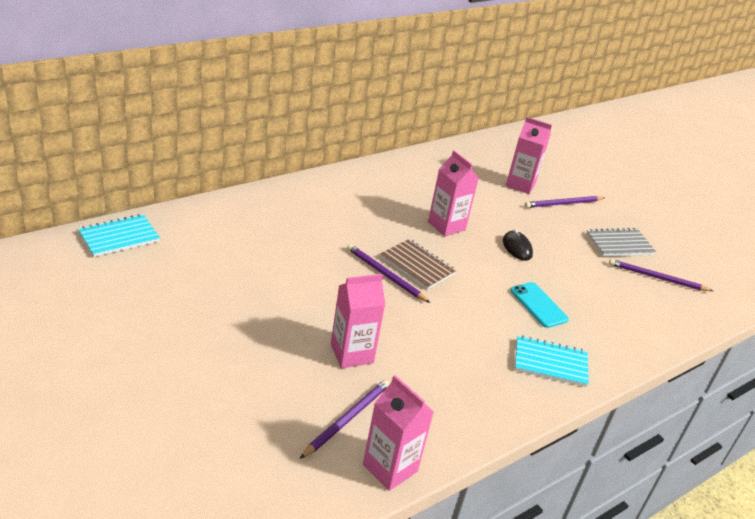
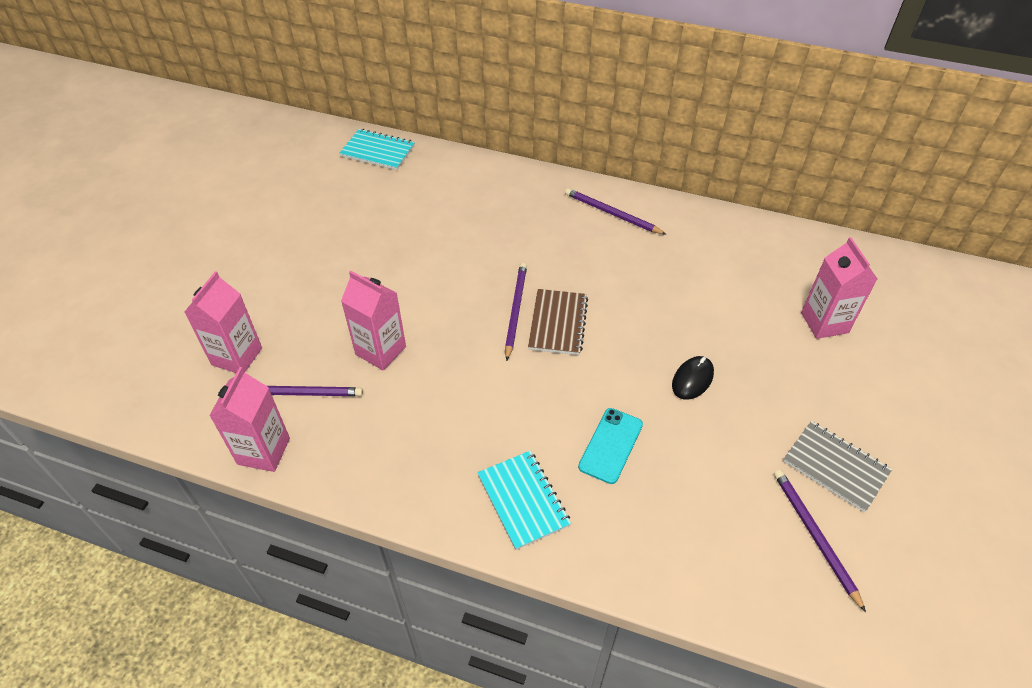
camera: 60 degrees right, 15 degrees up
pink carton [428,150,479,236] -> pink carton moved to [185,271,262,373]
purple pencil [525,196,604,208] -> purple pencil moved to [565,188,667,235]

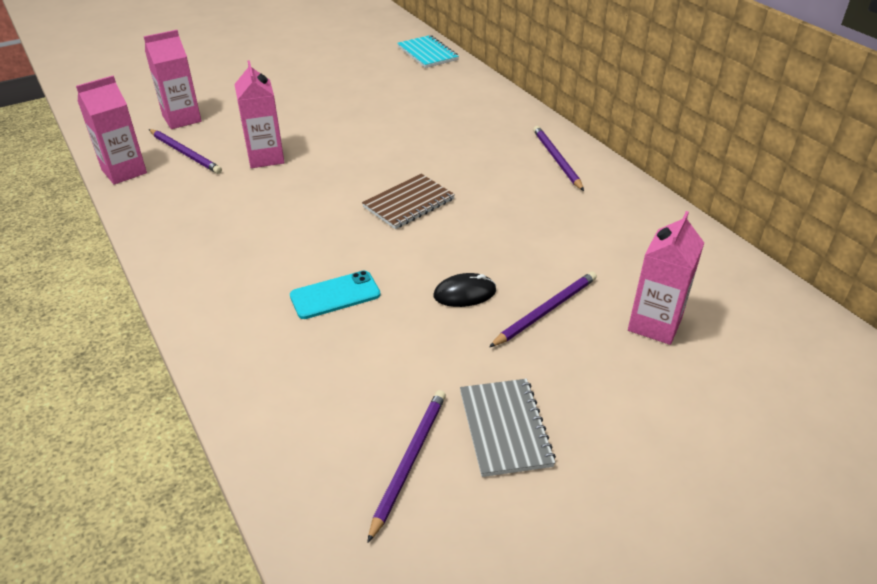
camera: 40 degrees right, 10 degrees down
turquoise notebook [477,451,571,550] -> none
purple pencil [505,263,527,361] -> purple pencil moved to [489,272,597,347]

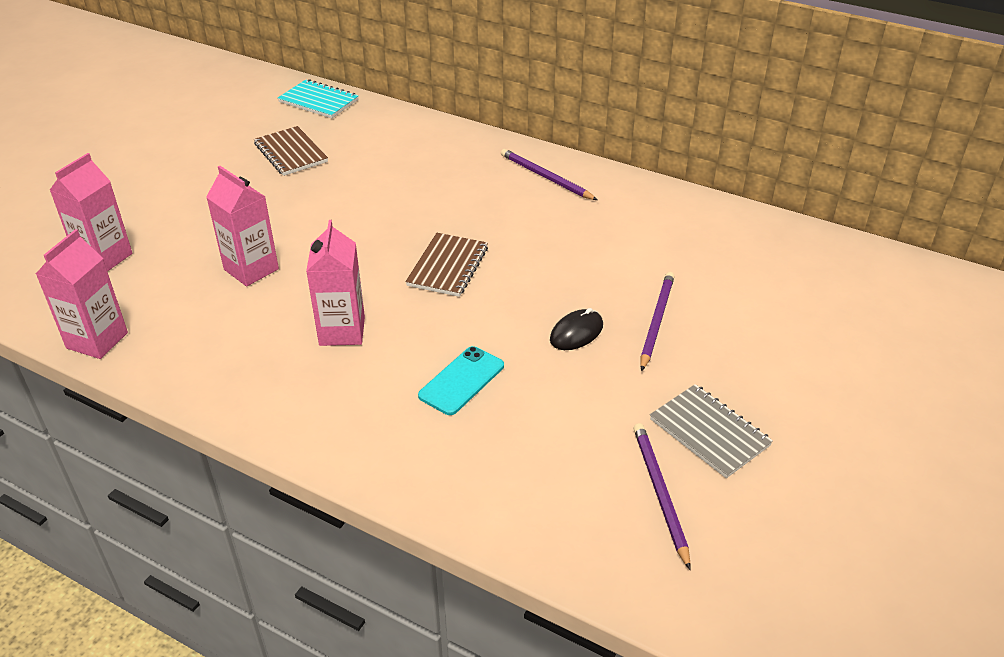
camera: 30 degrees left, 0 degrees up
purple pencil [149,129,222,174] -> none
pink carton [628,211,704,345] -> pink carton moved to [306,220,365,346]
none -> brown notebook [254,126,328,176]

